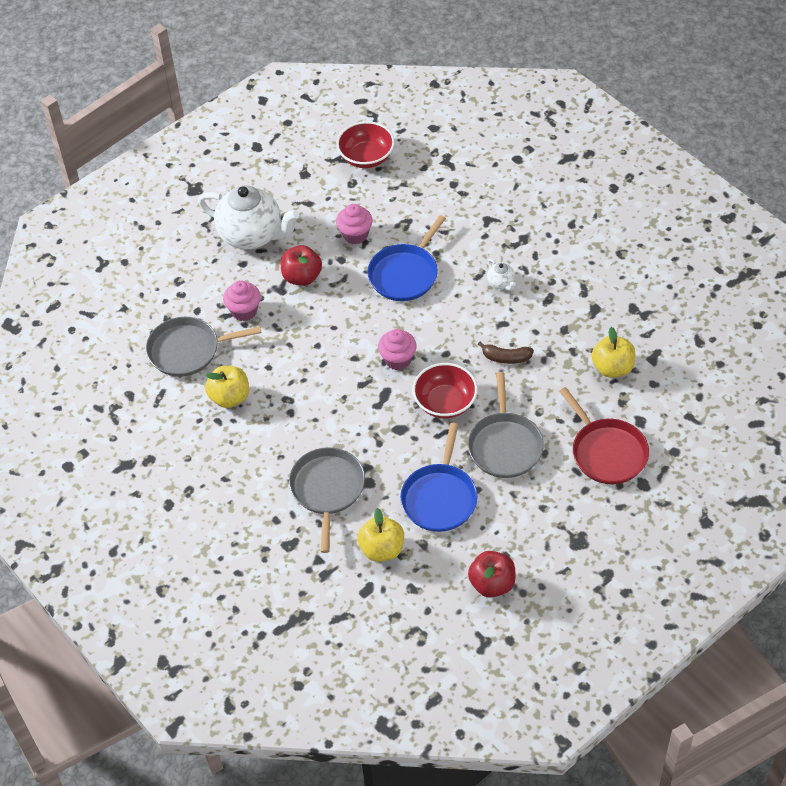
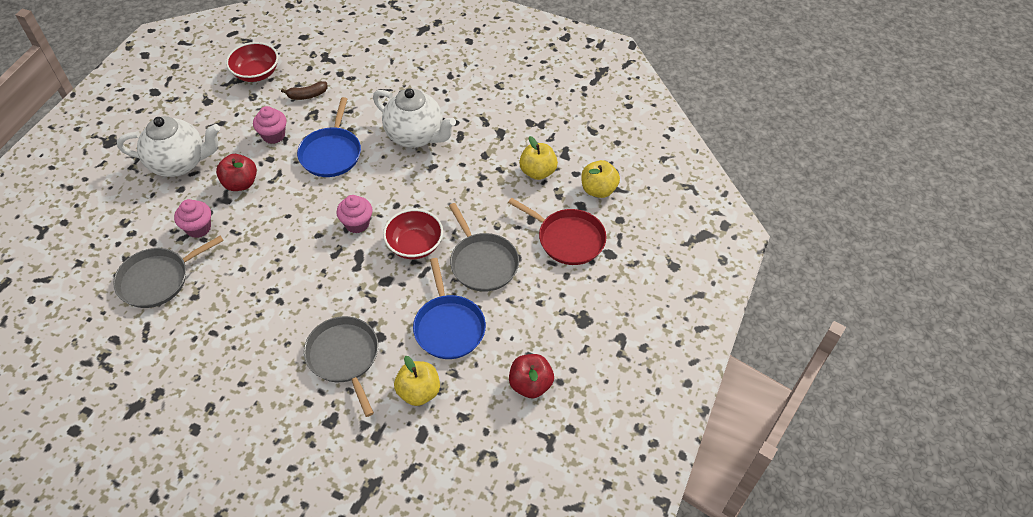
camera: 30 degrees left, 0 degrees up
yellow apple [205,366,249,408] -> yellow apple moved to [581,160,620,198]
brown banana [478,342,534,364] -> brown banana moved to [281,81,327,100]
white teapot [487,259,516,291] -> white teapot [373,88,456,148], size x2.44

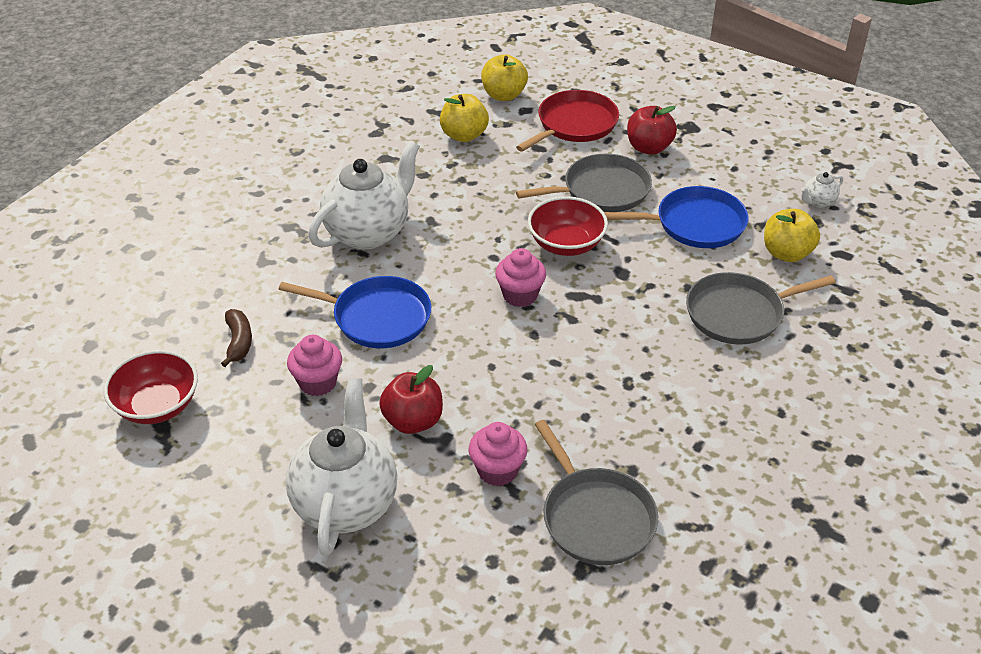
camera: 80 degrees left, 10 degrees down
red apple [509,354,554,398] -> red apple moved to [627,106,677,155]
none -> white teapot [801,172,843,208]

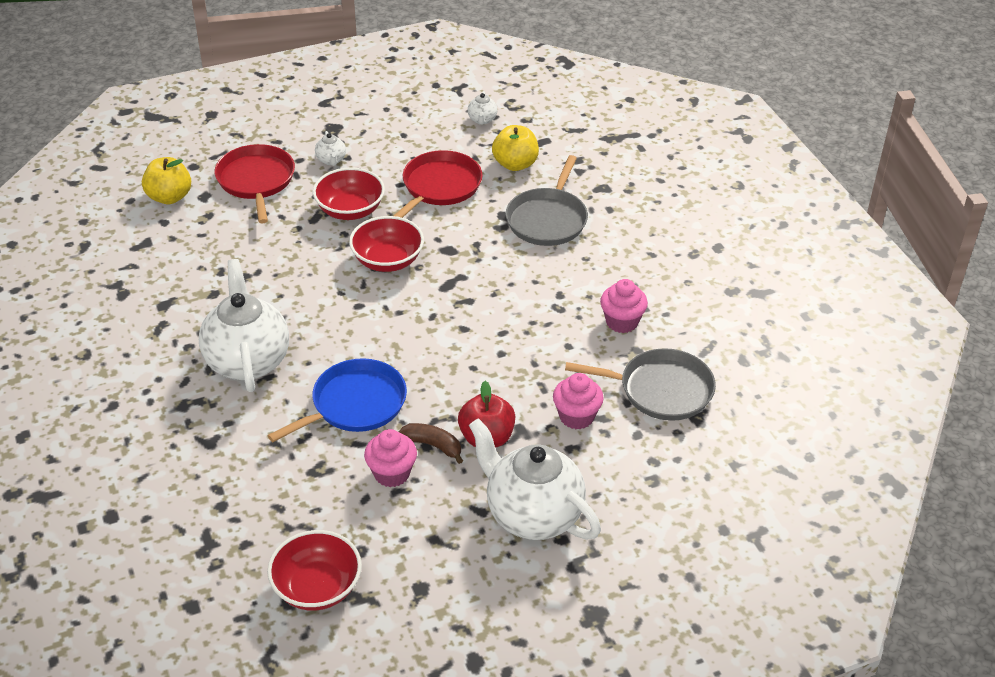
camera: 55 degrees left, 0 degrees up
brown banana [221,309,252,367] -> brown banana moved to [399,423,463,464]
yellow apple [440,94,489,142] -> none
pink cupcake [495,248,546,307] -> pink cupcake moved to [600,279,648,333]
grey pan [516,154,652,212] -> red bowl [313,167,385,220]
blue pan [604,186,749,248] -> red pan [394,150,483,218]
red apple [627,106,677,155] -> white teapot [315,131,346,166]

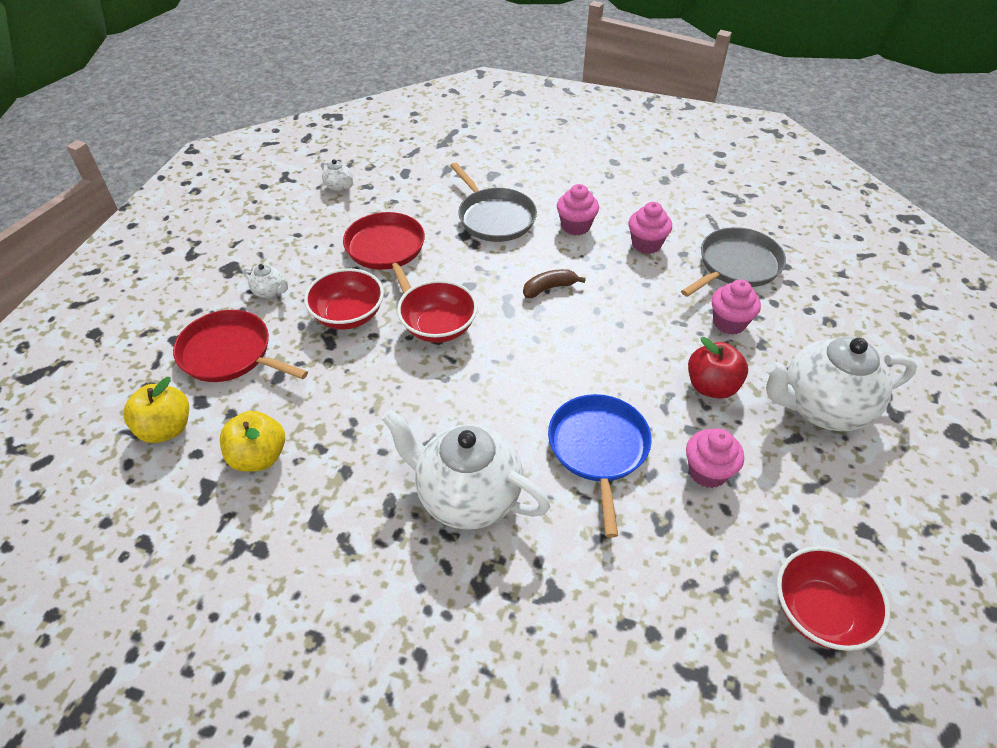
camera: 50 degrees left, 5 degrees up
brown banana [399,423,463,464] -> brown banana moved to [523,269,586,298]
yellow apple [492,125,539,171] -> yellow apple moved to [220,411,285,472]
none -> pink cupcake [557,184,599,235]

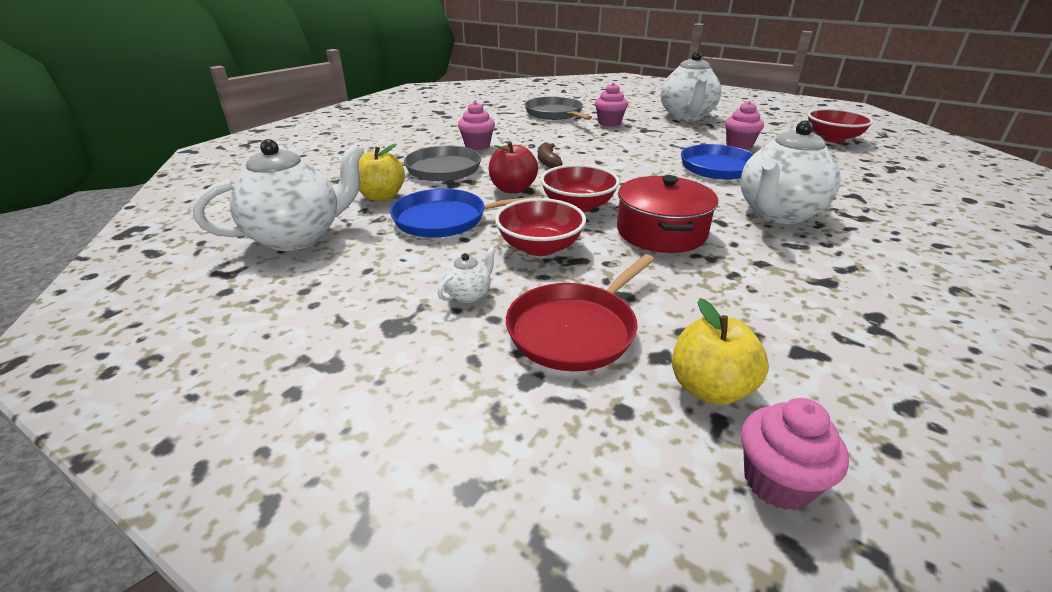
camera: 75 degrees left, 15 degrees down
yellow apple [220,411,285,472] -> yellow apple moved to [358,144,405,201]
white teapot [321,159,353,191] -> white teapot [193,139,365,251], size x2.44
red pan [343,212,425,294] -> blue pan [390,189,541,238]
pink cupcake [628,202,672,254] -> pink cupcake moved to [741,398,849,510]
red apple [688,337,748,399] -> red apple moved to [489,141,538,194]
none -> red pot [617,175,718,253]

